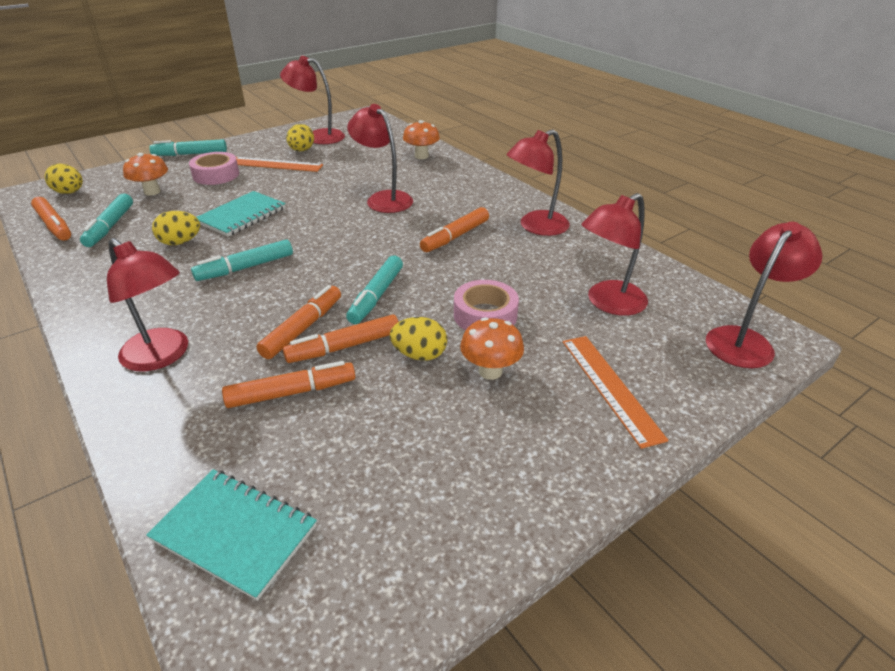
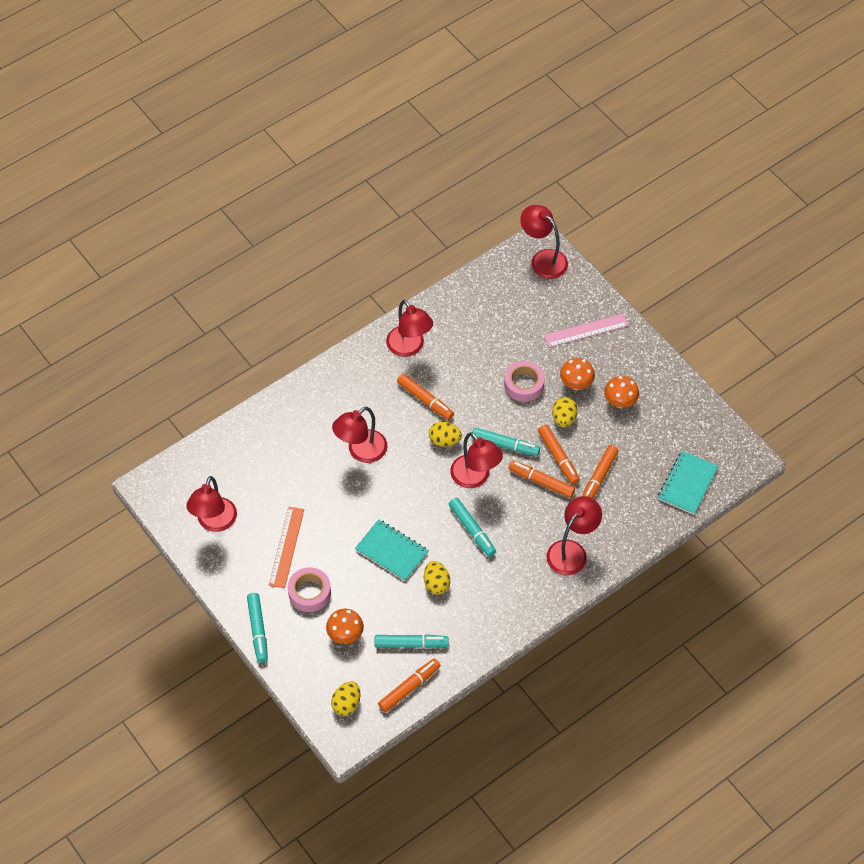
camera: 90 degrees left, 20 degrees up
orange marker [222,361,355,408] -> orange marker turned 135 degrees counterclockwise [582,445,619,498]
yellow egg [286,124,314,152] -> yellow egg moved to [429,422,462,447]
orange mushroom [403,120,440,159] -> orange mushroom moved to [604,376,639,408]
orange ruler [563,336,669,449] -> pink ruler [544,314,629,347]
red lamp [581,193,648,316] -> red lamp moved to [450,432,503,488]

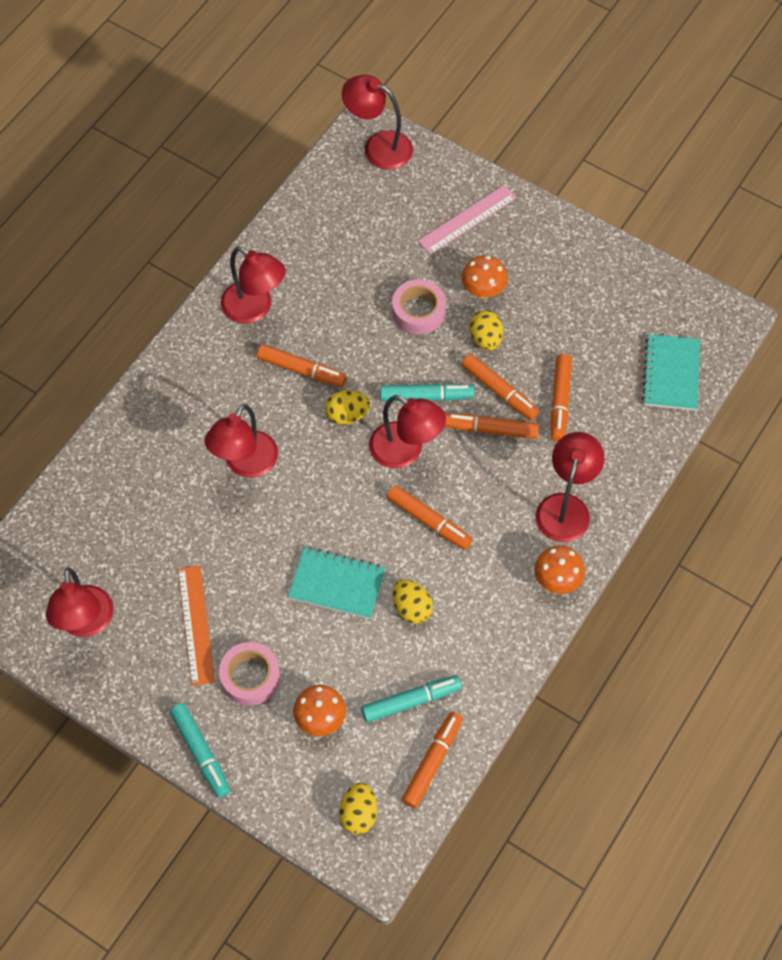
camera: 20 degrees left, 5 degrees up
turquoise marker [449,498,496,557] -> orange marker [387,485,472,550]
orange mushroom [604,376,639,408] -> orange mushroom moved to [534,545,585,594]

